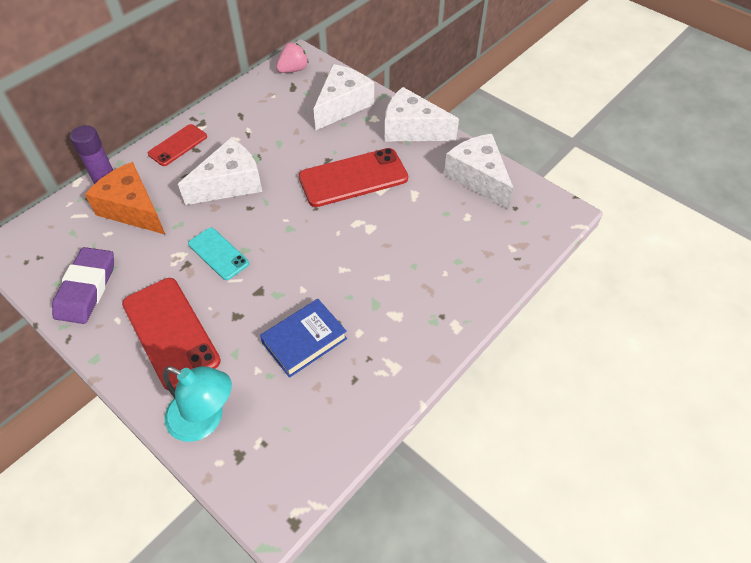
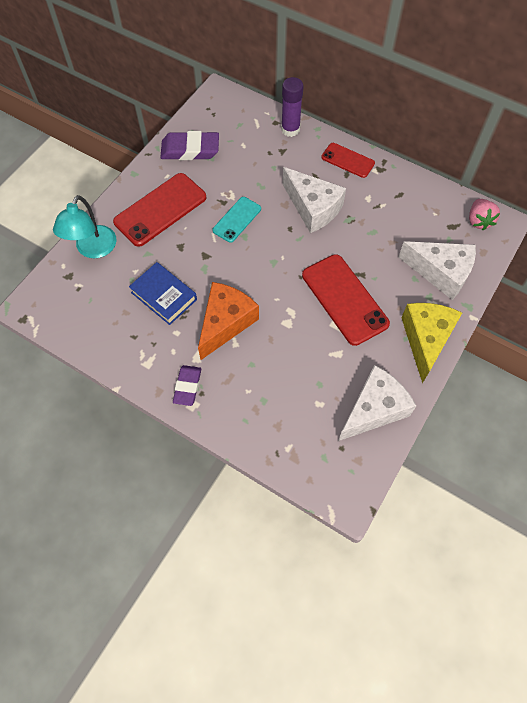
camera: 80 degrees right, 10 degrees up
orange cheese [85,162,166,235] -> orange cheese moved to [198,282,259,360]
pink strawberry [276,42,309,73] -> pink strawberry turned 45 degrees clockwise [469,199,500,230]
white cheese [385,87,459,141] -> yellow cheese [401,303,462,383]
none -> purple eraser [173,365,201,406]

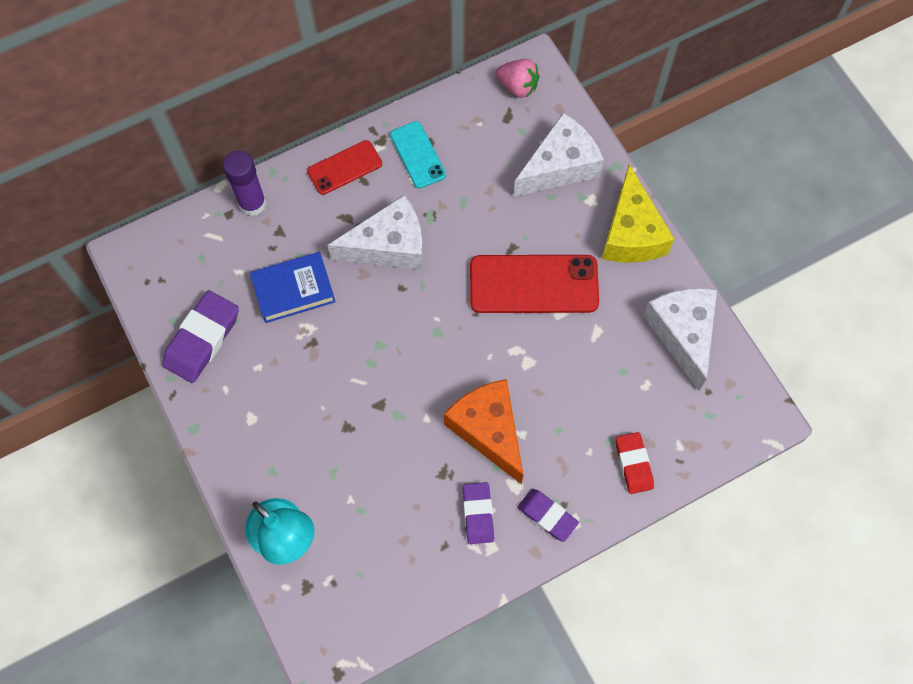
camera: 60 degrees left, 5 degrees up
red phone [113,173,206,247] -> none
blue book [129,262,197,325] -> blue book moved to [250,252,335,323]
turquoise phone [212,197,261,243] -> turquoise phone moved to [390,121,446,189]
yellow cheese [401,303,462,383] -> yellow cheese turned 135 degrees counterclockwise [602,164,675,263]
none -> purple eraser [463,482,494,544]
none -> red eraser [616,432,654,494]

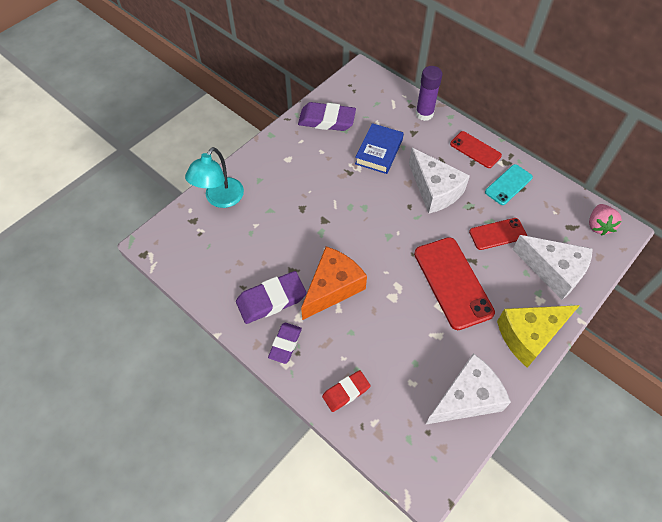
camera: 70 degrees right, 10 degrees down
blue book [250,252,335,323] -> blue book turned 60 degrees clockwise [355,123,404,174]
purple eraser [463,482,494,544] -> purple eraser [236,271,307,324], size x1.58
none -> red phone [469,218,527,250]

